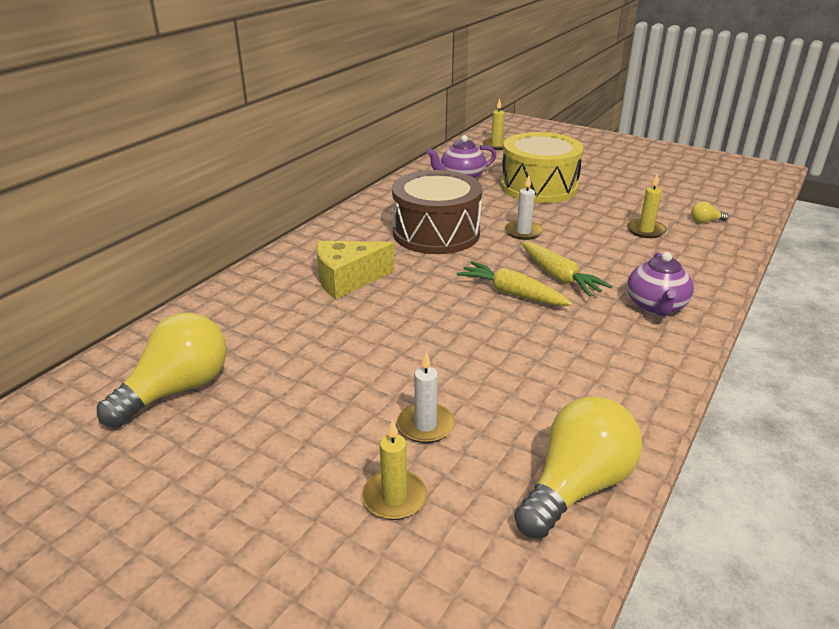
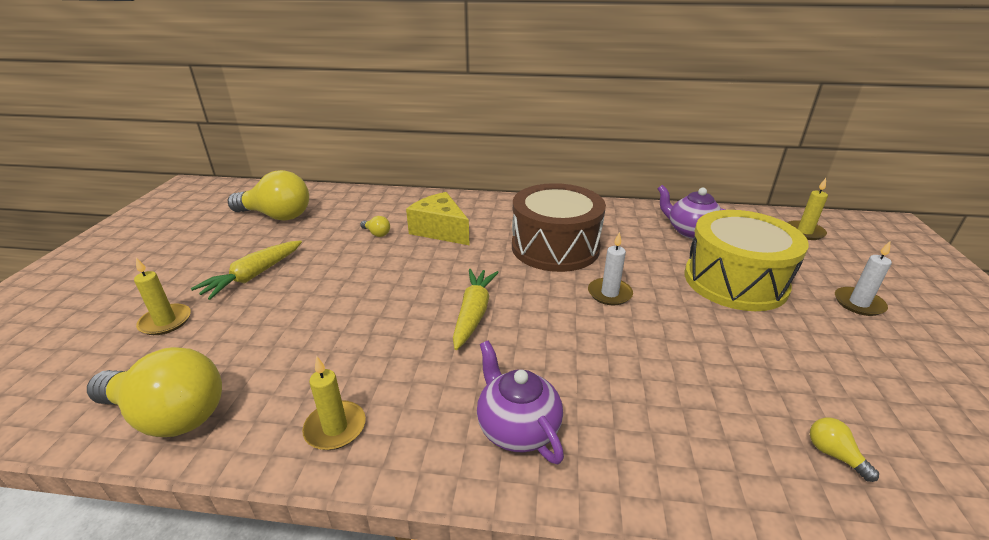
camera: 65 degrees right, 0 degrees up
white candle [397,352,455,443] -> white candle moved to [835,241,892,316]
yellow carrot [522,242,612,297] -> yellow carrot moved to [191,240,302,300]
yellow candle [627,173,666,238] -> yellow candle moved to [302,356,366,450]
purple teapot [627,252,694,316] -> purple teapot turned 75 degrees clockwise [477,340,564,464]
none -> yellow light bulb [360,216,390,237]

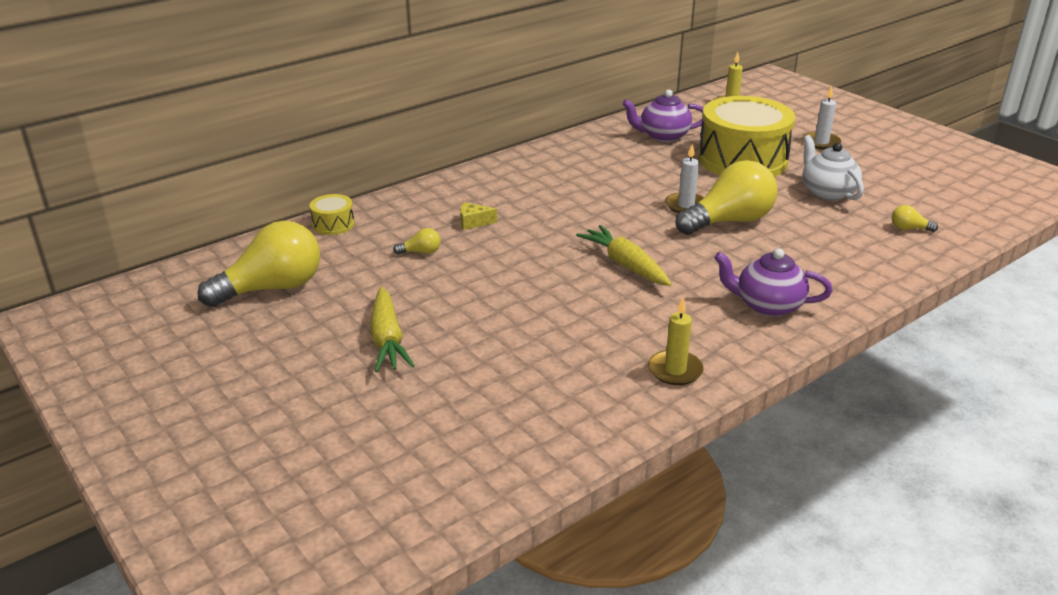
camera: 45 degrees left, 0 degrees up
yellow light bulb [87,347,222,437] -> yellow light bulb moved to [675,160,777,235]
yellow candle [134,257,191,335] -> none
yellow cheese [406,192,470,246] -> yellow cheese [460,202,497,230], size x0.47
brown drum [512,183,606,272] -> none
none -> yellow drum [310,194,354,235]
none -> white teapot [803,135,864,201]

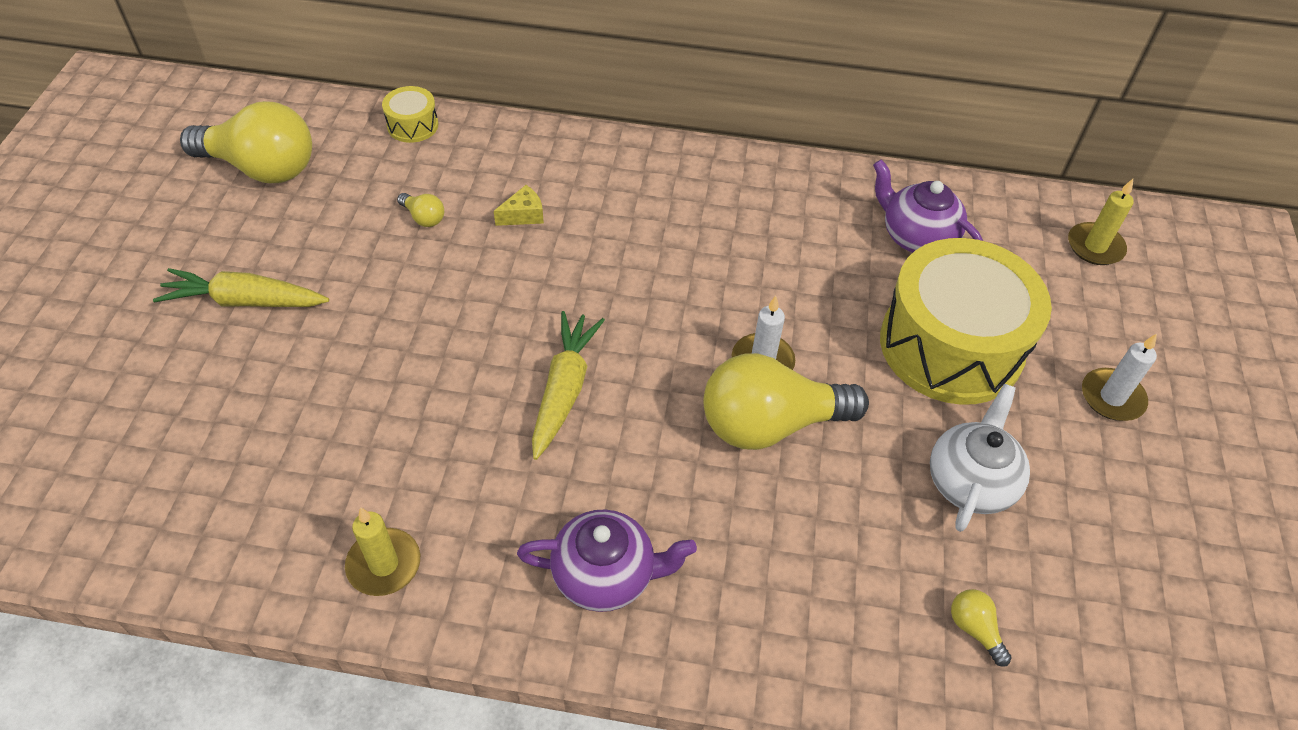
camera: 45 degrees right, 20 degrees up
yellow carrot [370,287,414,372] -> yellow carrot turned 60 degrees clockwise [153,268,329,307]
yellow cheese [460,202,497,230] -> yellow cheese turned 105 degrees clockwise [494,185,544,226]
yellow light bulb [675,160,777,235] -> yellow light bulb turned 150 degrees clockwise [703,353,869,450]
purple teapot [714,248,832,317] -> purple teapot turned 120 degrees clockwise [517,509,697,612]

